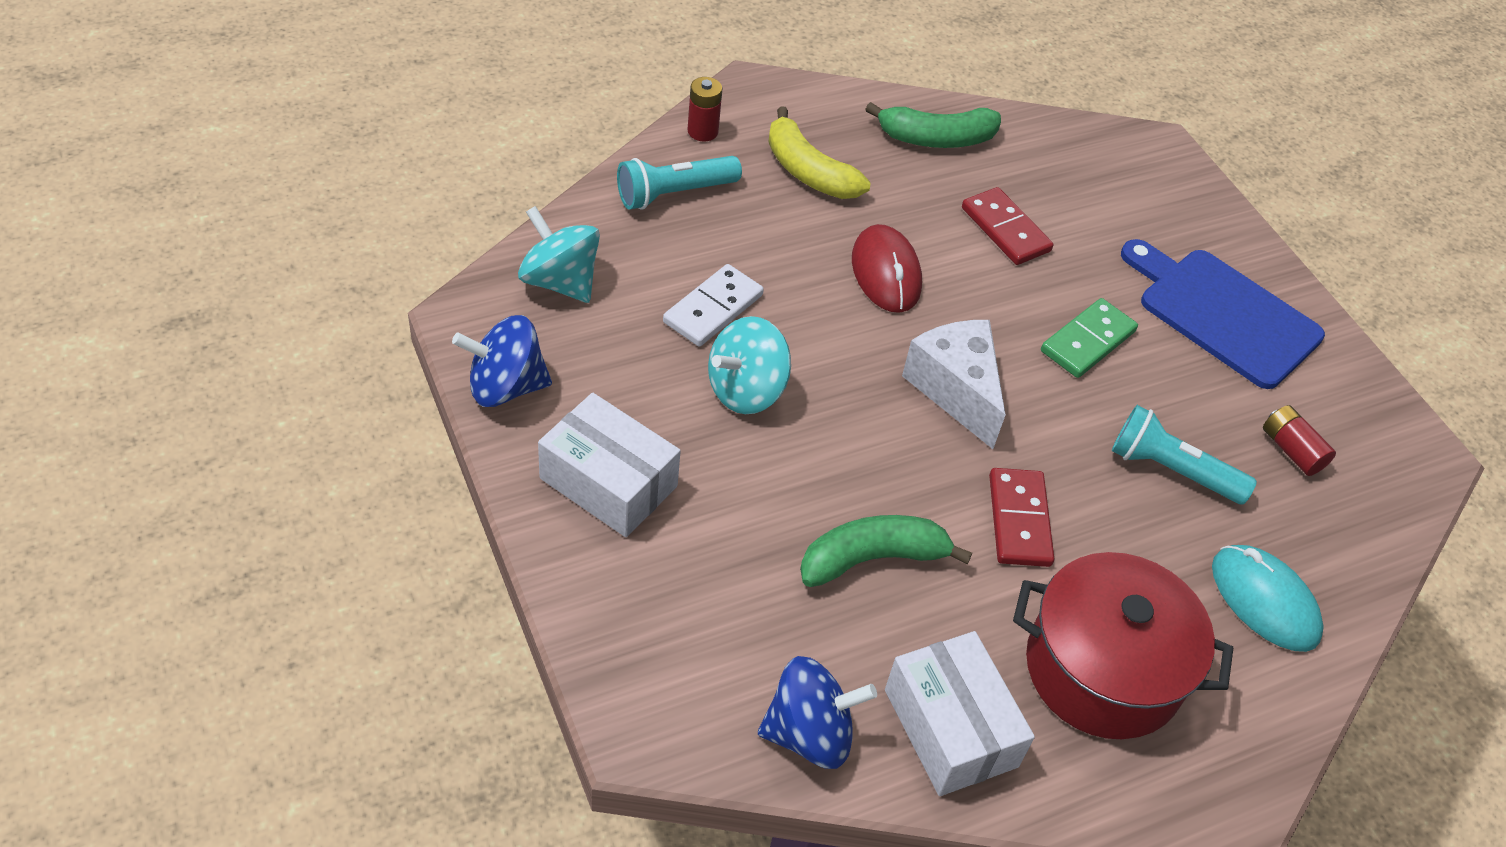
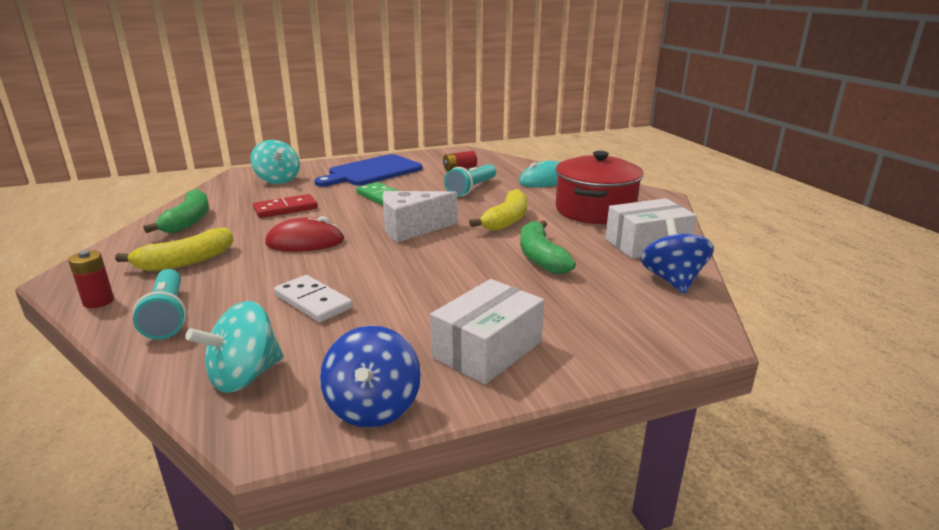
camera: 80 degrees left, 25 degrees down
turquoise spinning top [708,316,791,414] -> turquoise spinning top moved to [250,140,300,184]
red domino [989,468,1054,567] -> yellow banana [469,189,527,231]

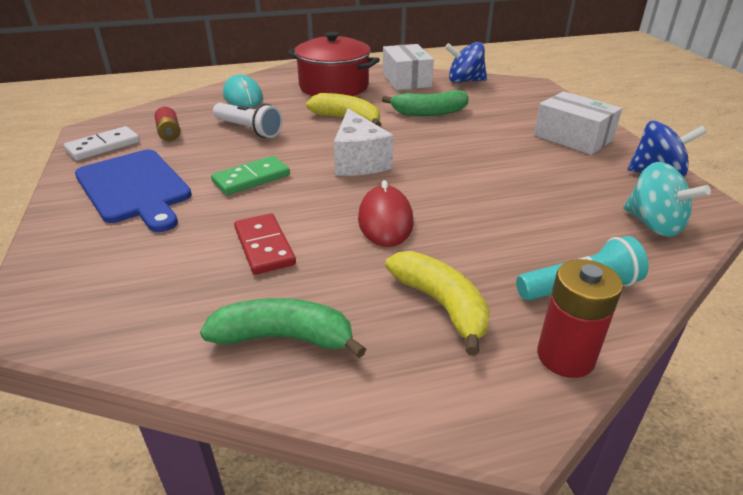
camera: 85 degrees left, 10 degrees up
red battery [68,250,114,308] -> red battery [537,259,623,378], size x1.51
turquoise spinning top [250,140,300,184] -> none
white domino [274,275,353,322] -> white domino moved to [64,126,140,161]
turquoise flashlight [444,164,496,197] -> white flashlight [213,103,283,138]

